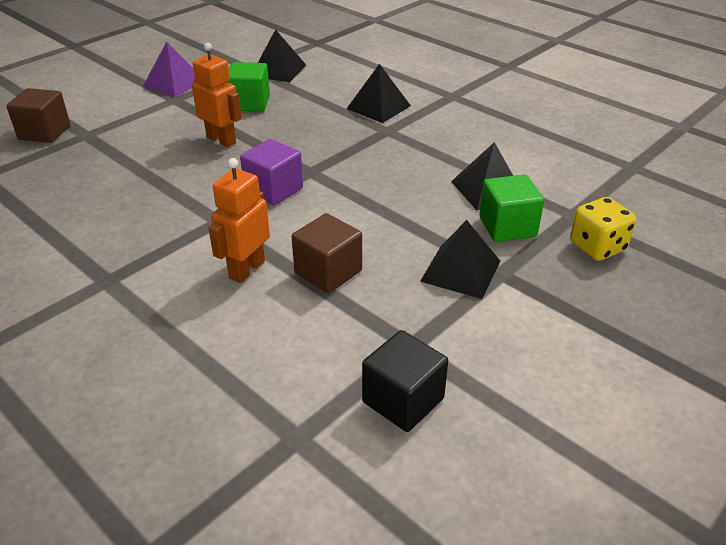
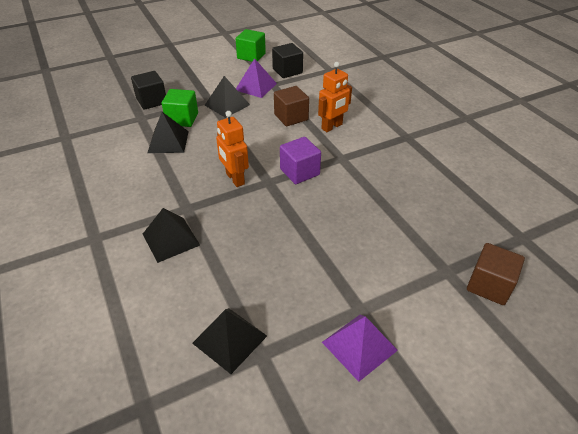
camera: 160 degrees left, 5 degrees up
orange robot [192,43,242,147] -> orange robot moved to [216,111,249,187]
green cube [228,62,270,111] -> green cube moved to [236,29,266,62]
yellow dice [570,197,636,261] -> black cube [131,71,166,110]
none -> purple pyramid [236,58,277,98]

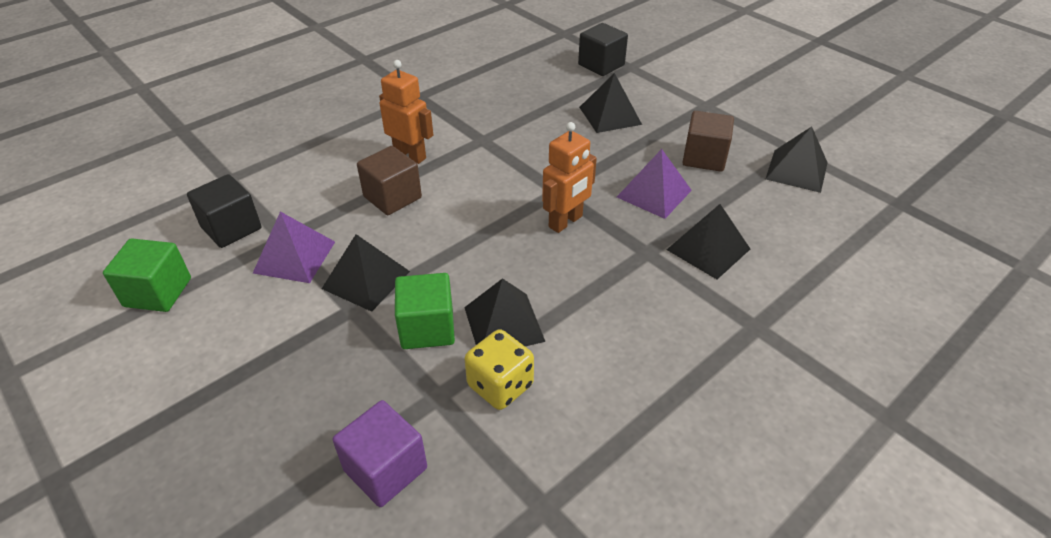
camera: 105 degrees left, 0 degrees up
black cube [131,71,166,110] -> black cube moved to [578,23,628,76]
purple cube [280,137,321,184] -> purple cube moved to [333,400,427,507]
purple pyramid [322,314,398,382] -> purple pyramid moved to [617,149,692,219]
brown cube [467,243,525,305] -> brown cube moved to [682,111,734,172]
none -> yellow dice [465,329,534,410]
none -> black pyramid [579,73,642,133]

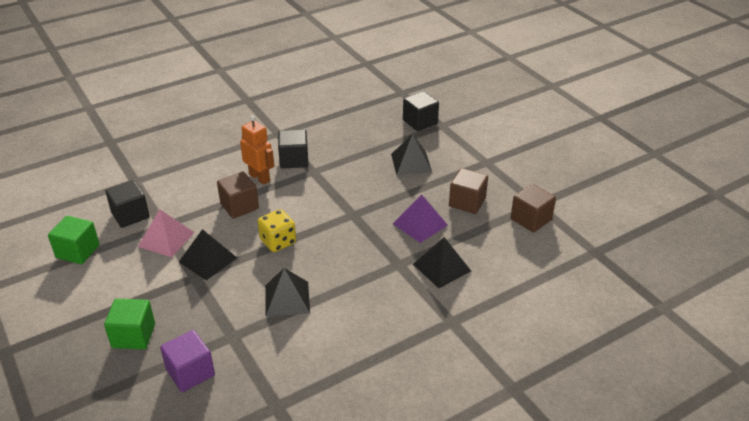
camera: 10 degrees right, 5 degrees down
purple pyramid [253,211,335,283] -> pink pyramid [138,209,195,257]
green cube [395,273,455,349] -> green cube moved to [104,299,155,349]
yellow dice [465,329,534,410] -> yellow dice moved to [258,209,296,252]
orange robot [542,122,597,233] -> none
black pyramid [766,126,828,193] -> brown cube [511,184,556,233]
none -> black cube [278,130,308,169]

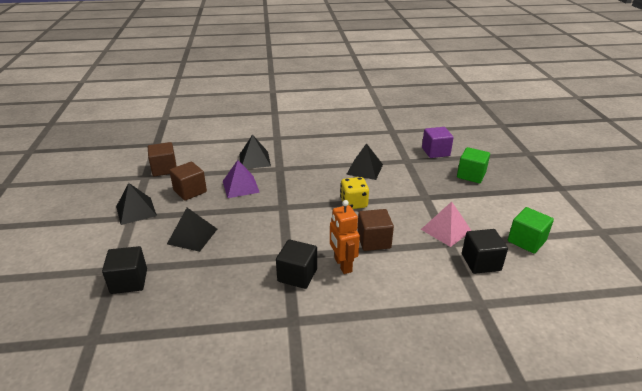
camera: 155 degrees left, 5 degrees down
black pyramid [179,229,237,280] -> black pyramid moved to [116,183,157,225]

